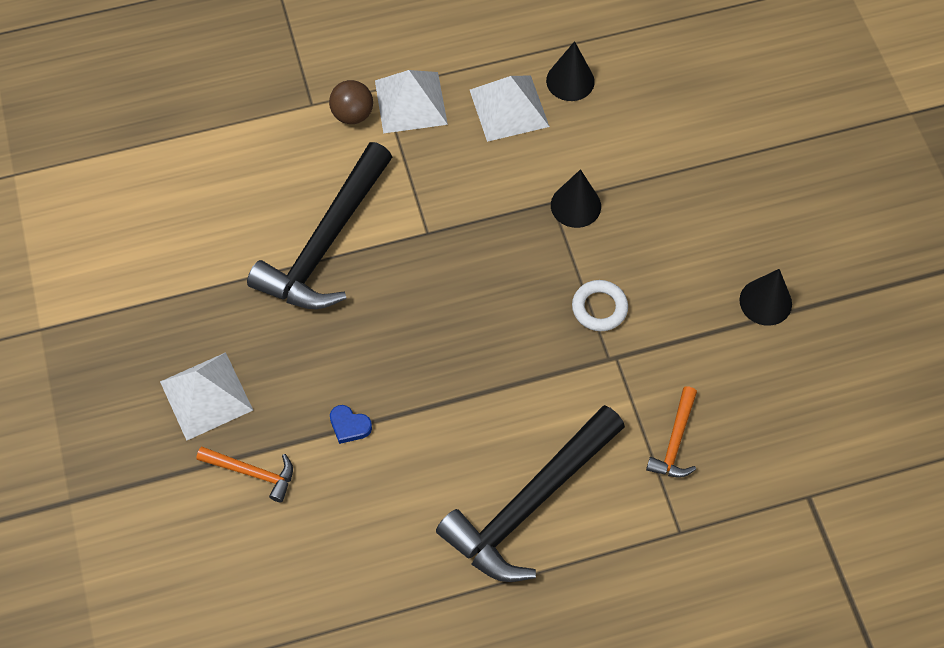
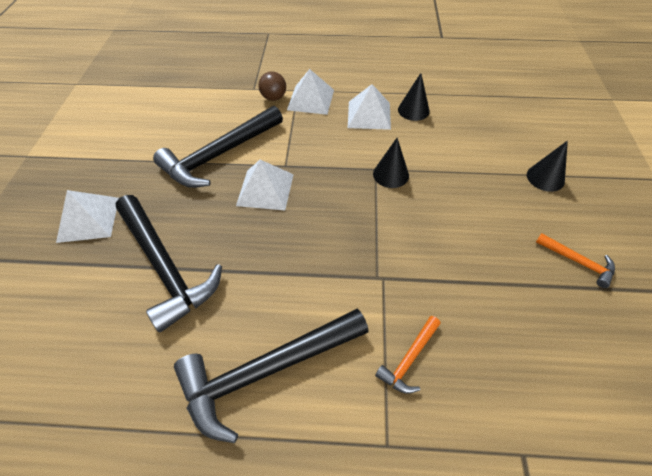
camera: 20 degrees right, 10 degrees down
orange hammer [196,446,293,502] -> orange hammer moved to [536,233,615,288]
blue heart [330,405,372,444] -> black hammer [115,195,222,333]
white ring [572,280,628,331] -> none
black cone [740,269,792,326] -> black cone moved to [527,141,568,192]
none -> white pyramid [236,160,294,210]

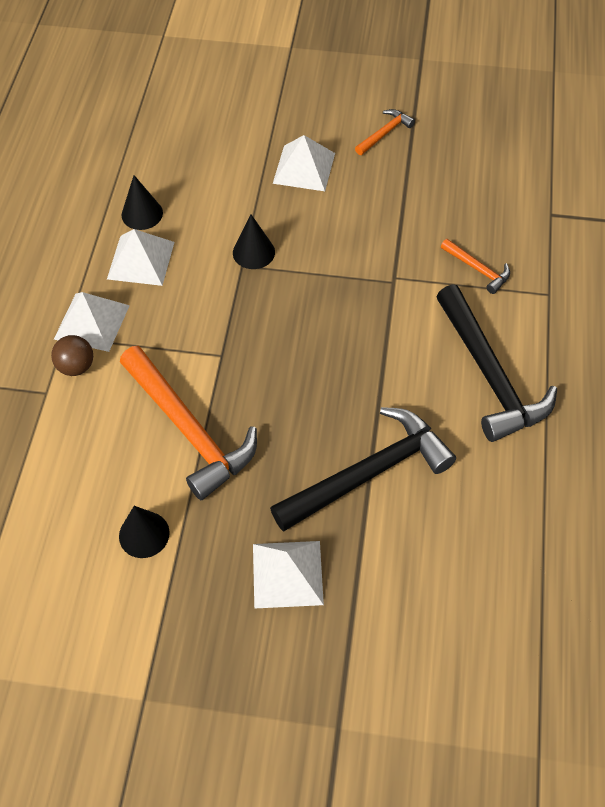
camera: 85 degrees left, 5 degrees up
black hammer [153,106,283,188] -> orange hammer [120,346,257,500]
white pyramid [236,160,294,210] -> white pyramid moved to [273,135,335,191]
black cone [527,141,568,192] -> black cone moved to [119,506,170,558]

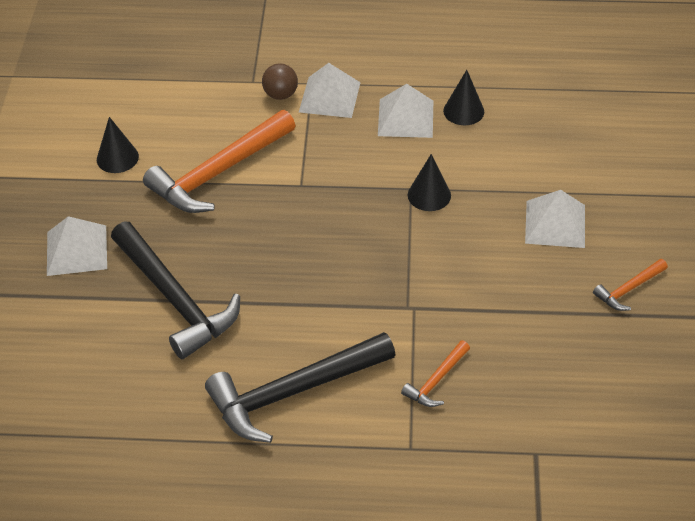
camera: 85 degrees right, 10 degrees down
orange hammer [355,109,415,155] -> orange hammer turned 105 degrees clockwise [593,259,668,311]

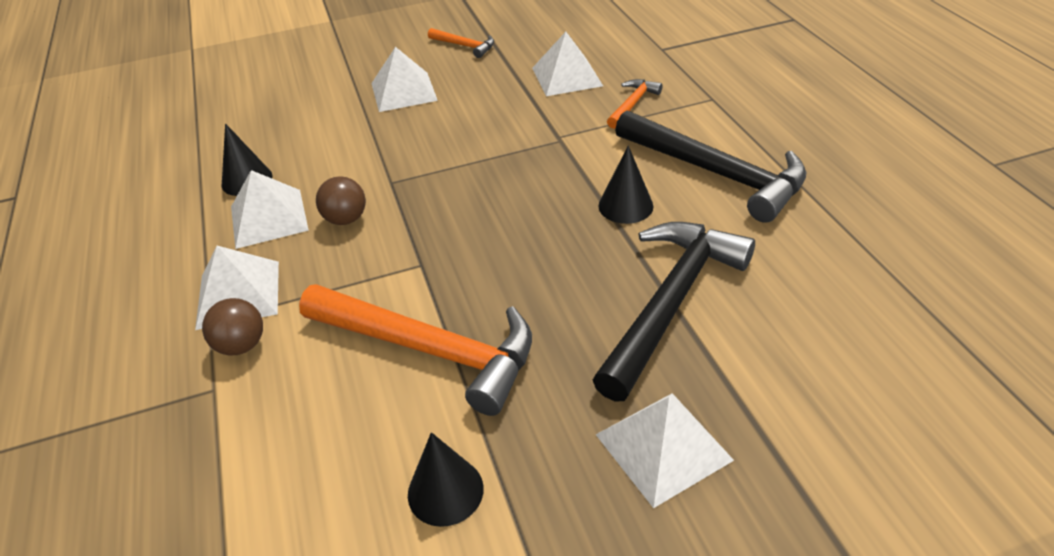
camera: 110 degrees left, 5 degrees down
orange hammer [401,340,470,407] -> orange hammer turned 75 degrees counterclockwise [607,79,663,129]
black cone [408,154,451,211] -> black cone moved to [598,145,653,224]
none -> brown ball [316,176,366,225]
none -> white pyramid [532,32,603,96]

